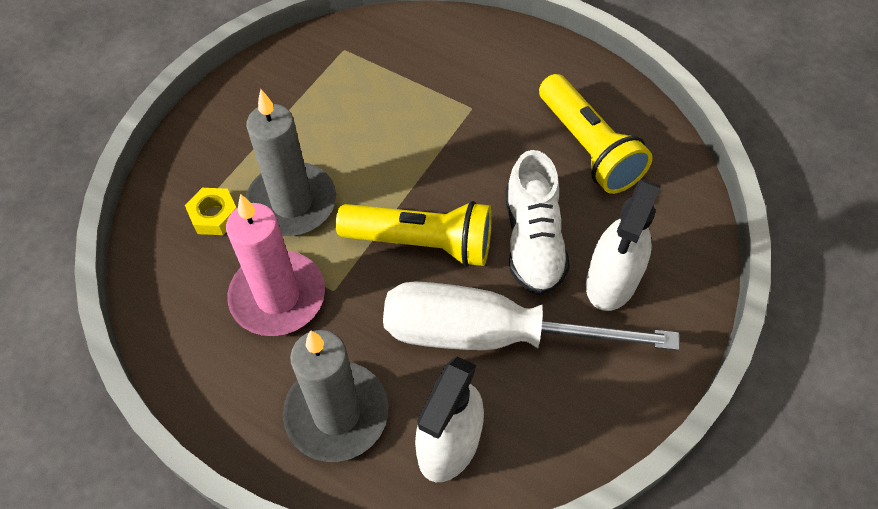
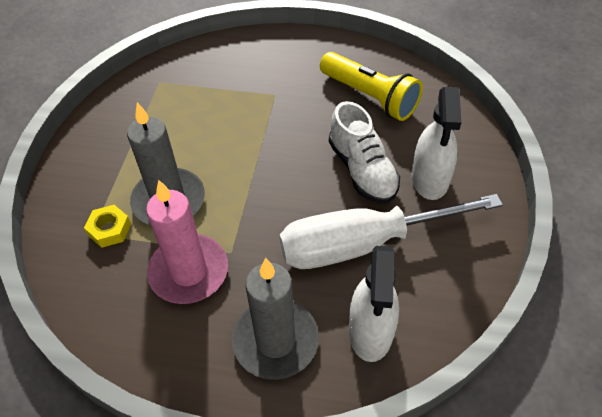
camera: 20 degrees left, 5 degrees down
yellow flashlight [336,201,492,267] -> none

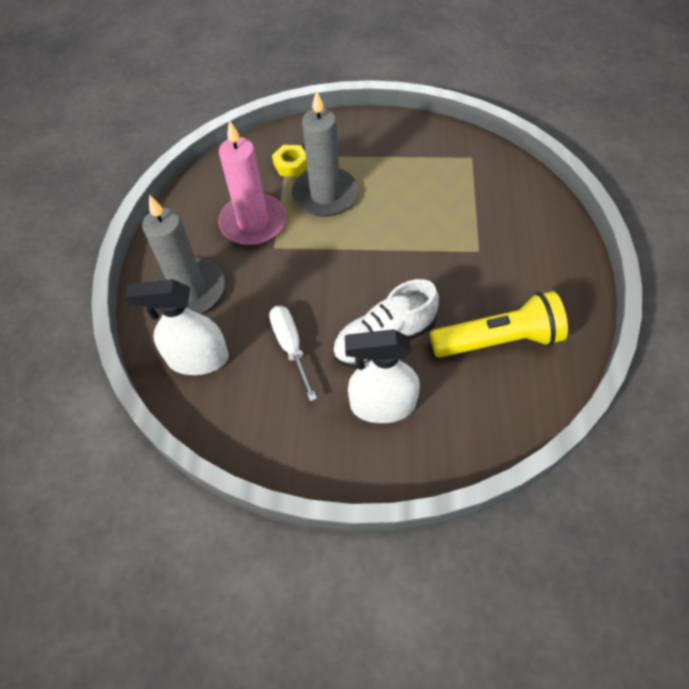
camera: 85 degrees right, 5 degrees up
white screwdriver [280,194,503,269] -> white screwdriver [269,306,317,401], size x0.50
yellow flashlight [320,52,423,121] -> yellow flashlight turned 135 degrees counterclockwise [430,291,568,358]

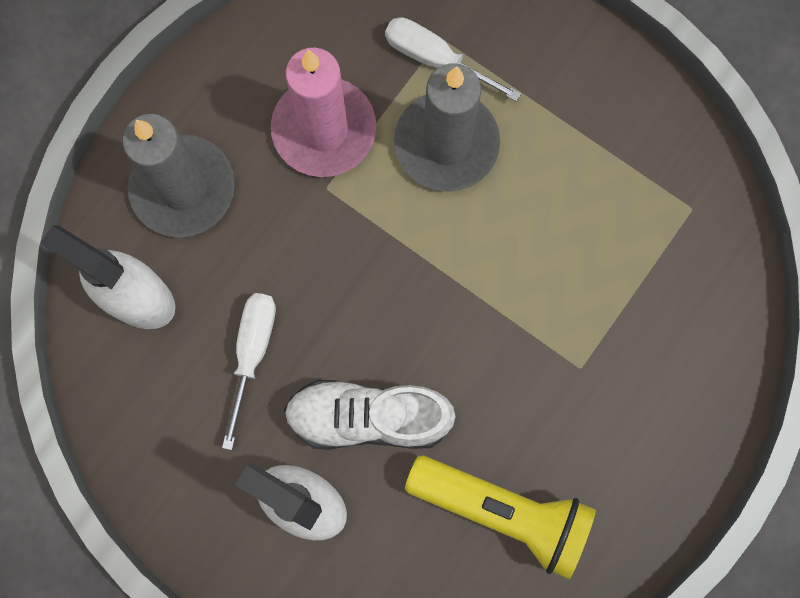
camera: 30 degrees right, 20 degrees up
yellow nut [272,145,307,177] -> white screwdriver [385,17,521,102]

